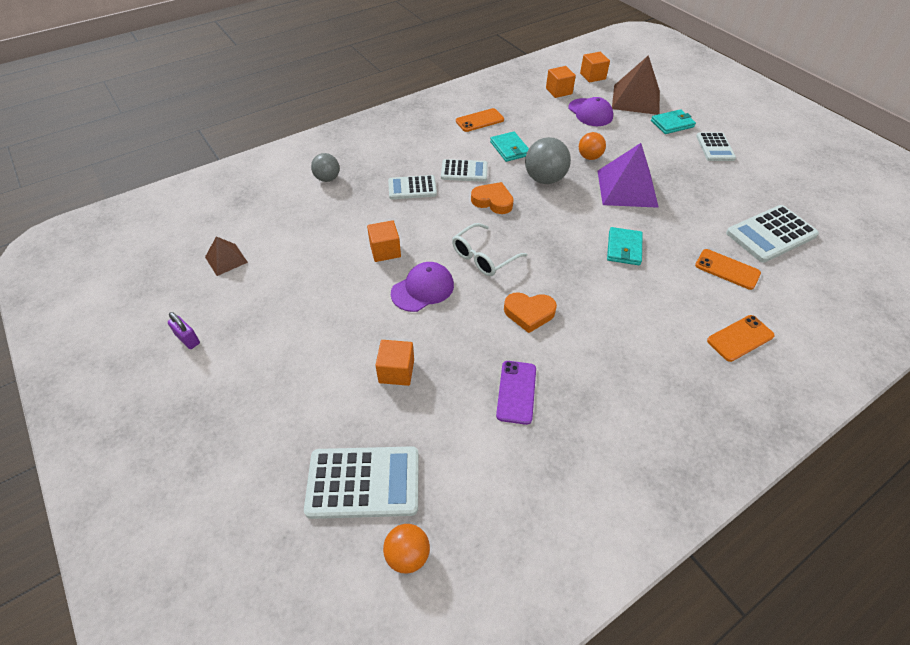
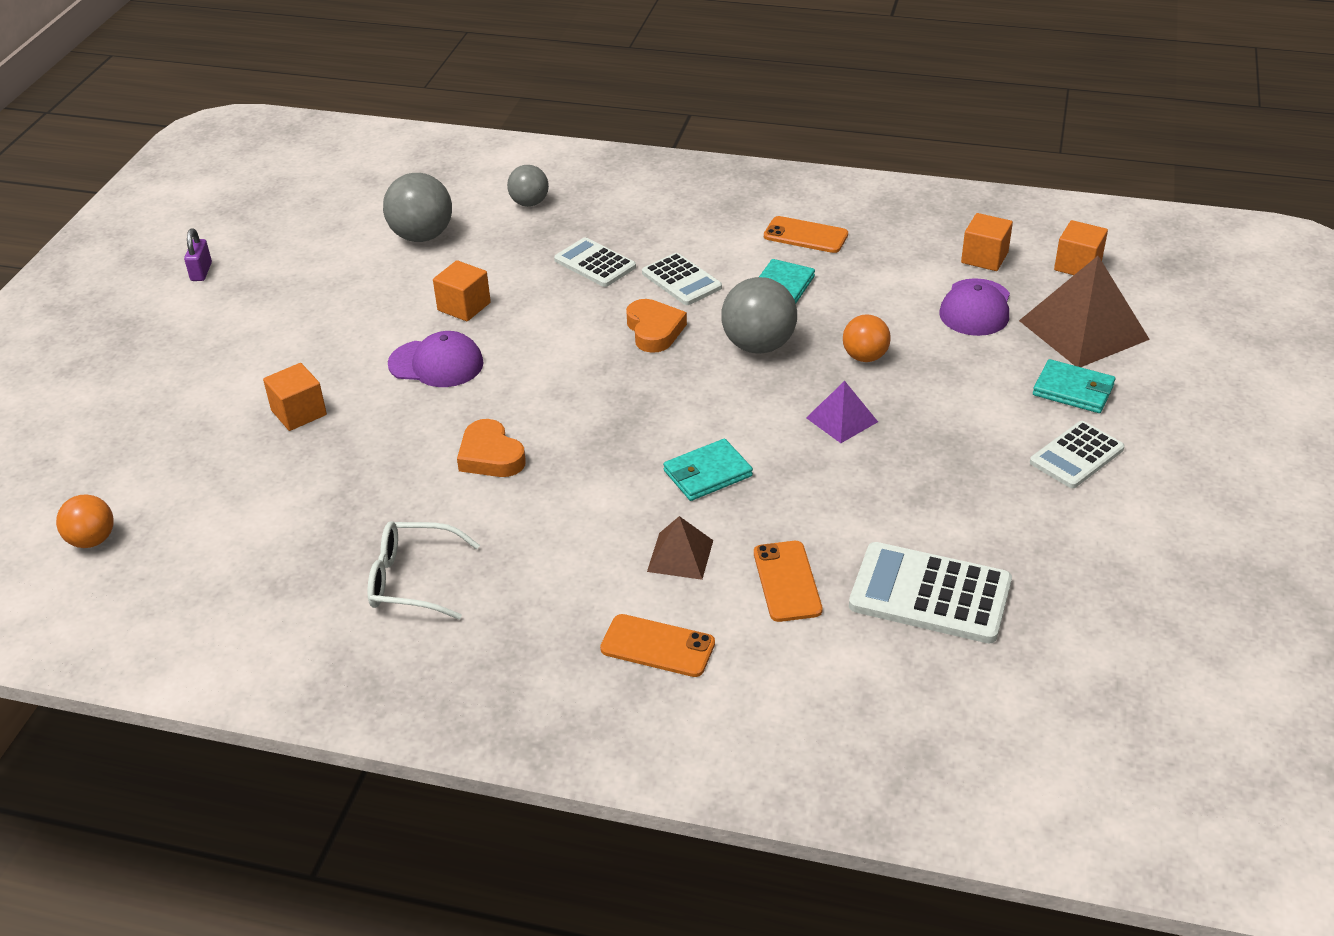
camera: 50 degrees right, 10 degrees down
brown pyramid [205,237,248,276] -> brown pyramid moved to [647,516,713,580]
white calculator [304,446,419,519] -> none
white glasses [452,223,527,276] -> white glasses moved to [367,521,480,619]
purple phone [496,361,536,425] -> none
purple pyramid [598,143,659,208] -> purple pyramid [806,381,878,443], size x0.53
none -> grey ball [383,173,452,242]

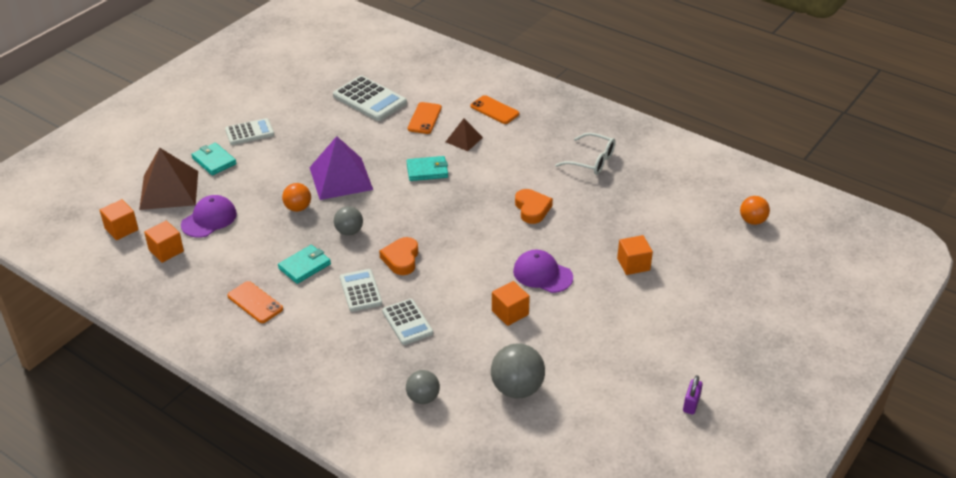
camera: 160 degrees left, 0 degrees up
grey ball [721,277,797,354] -> grey ball [334,206,363,236], size x0.62
purple pyramid [806,381,878,443] -> purple pyramid [309,136,373,200], size x1.89

